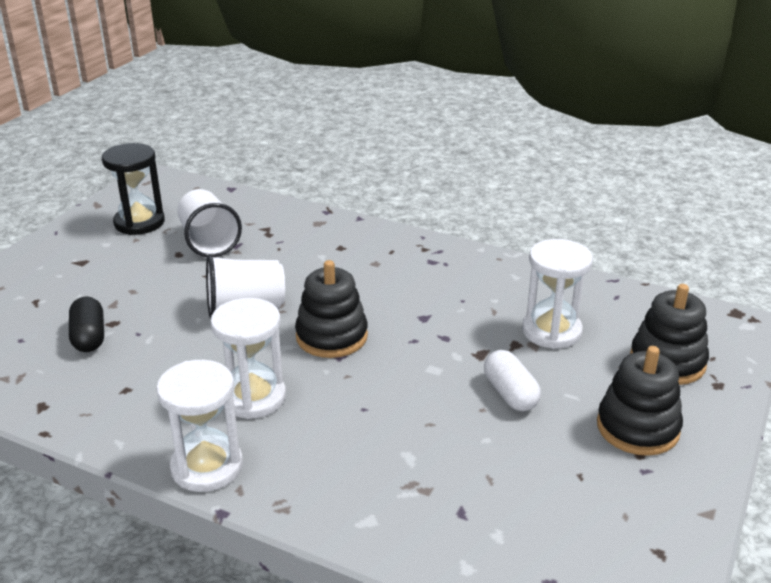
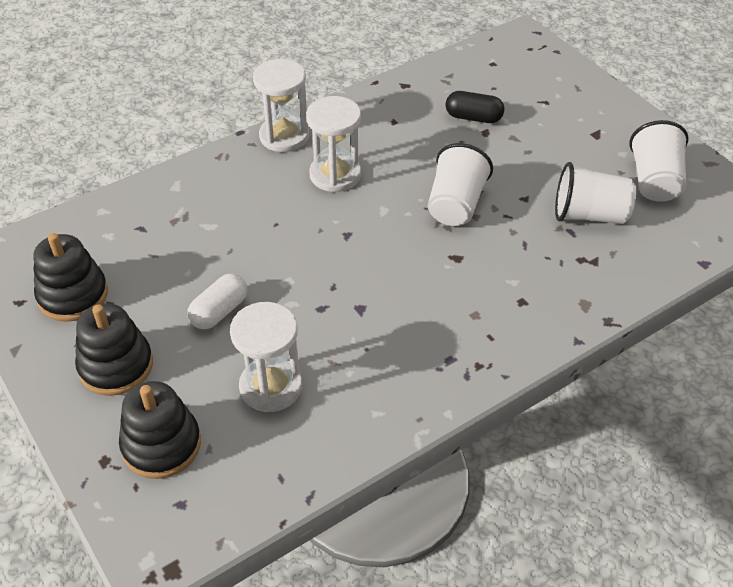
camera: 120 degrees right, 15 degrees up
black hourglass [102,143,165,235] -> white cup [629,120,688,202]
black stacking toy [295,260,368,358] -> black stacking toy moved to [33,233,108,322]
white capsule [484,350,541,411] -> white capsule turned 60 degrees counterclockwise [188,273,247,330]

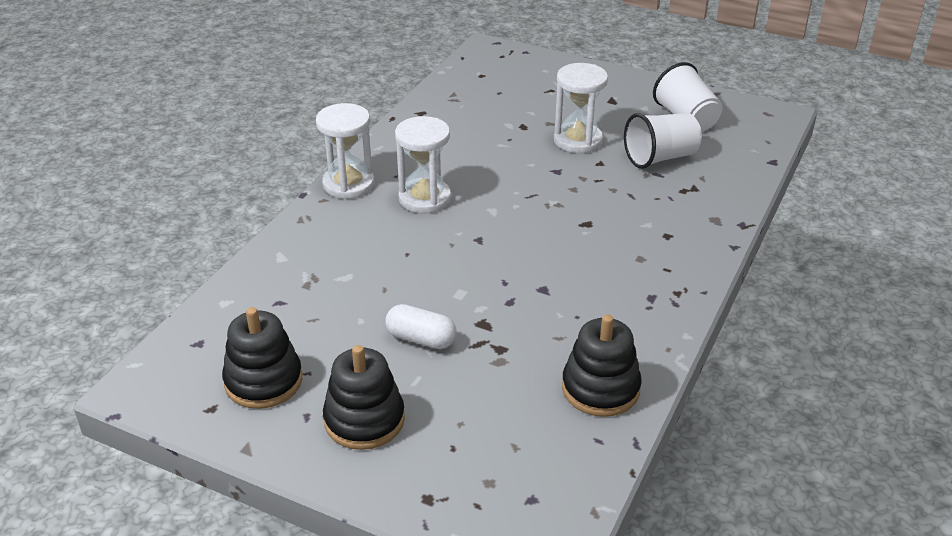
camera: 30 degrees left, 10 degrees down
black stacking toy [119,381,201,479] -> black stacking toy moved to [562,314,642,417]
white capsule [188,273,247,330] -> white capsule turned 75 degrees counterclockwise [385,304,457,349]
white hourglass [230,302,302,412] -> white hourglass moved to [554,63,608,153]
white cup [428,143,493,226] -> none
black capsule [446,91,504,123] -> none

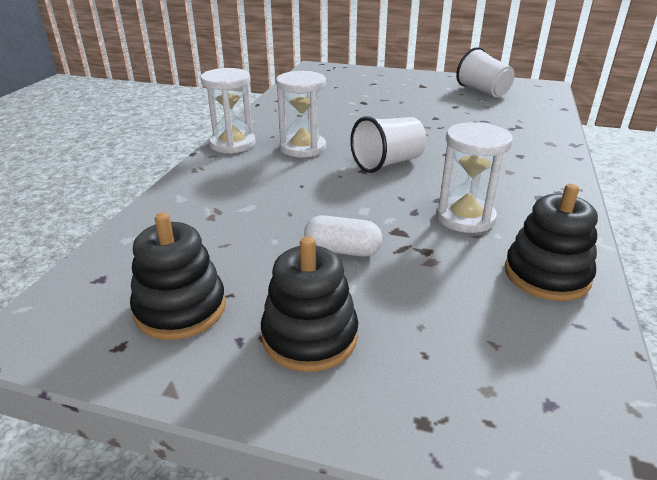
camera: 10 degrees left, 5 degrees down
white hourglass [554,63,608,153] -> white hourglass moved to [436,122,513,233]
white cup [624,113,702,169] -> white cup moved to [350,116,426,173]

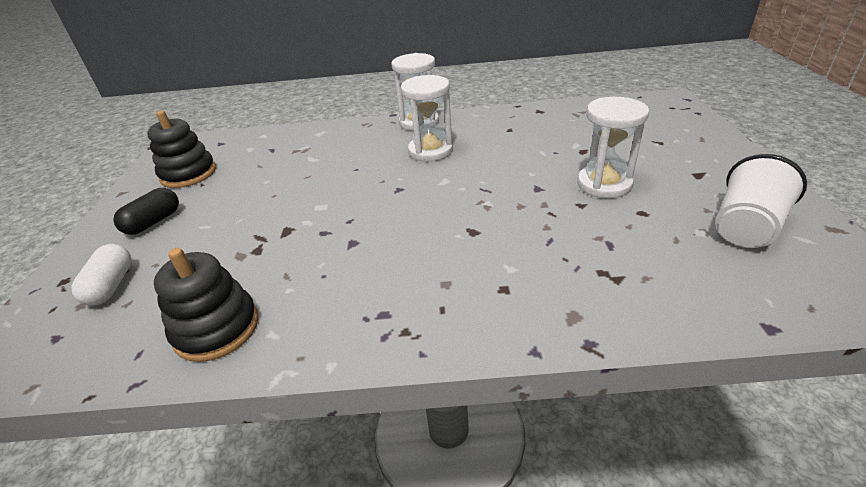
camera: 75 degrees right, 5 degrees up
black stacking toy [261,237,358,372] -> black capsule [113,188,179,235]
white capsule [304,215,382,257] -> white capsule moved to [71,244,132,305]
white cup [350,116,426,173] -> none
white hourglass [436,122,513,233] -> white hourglass moved to [577,97,649,198]

